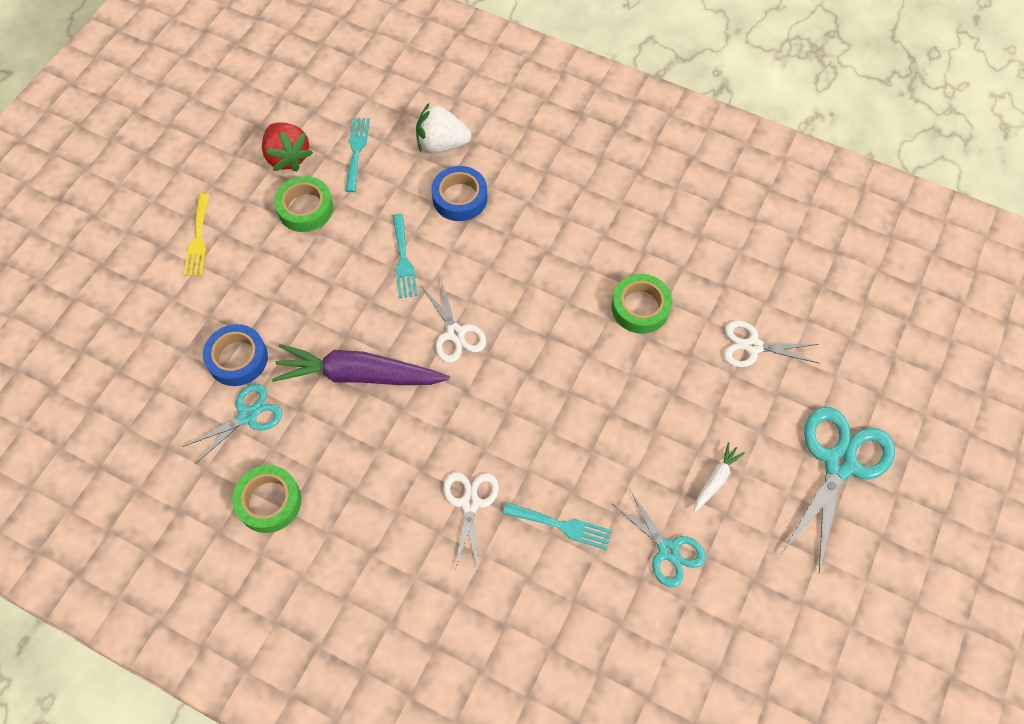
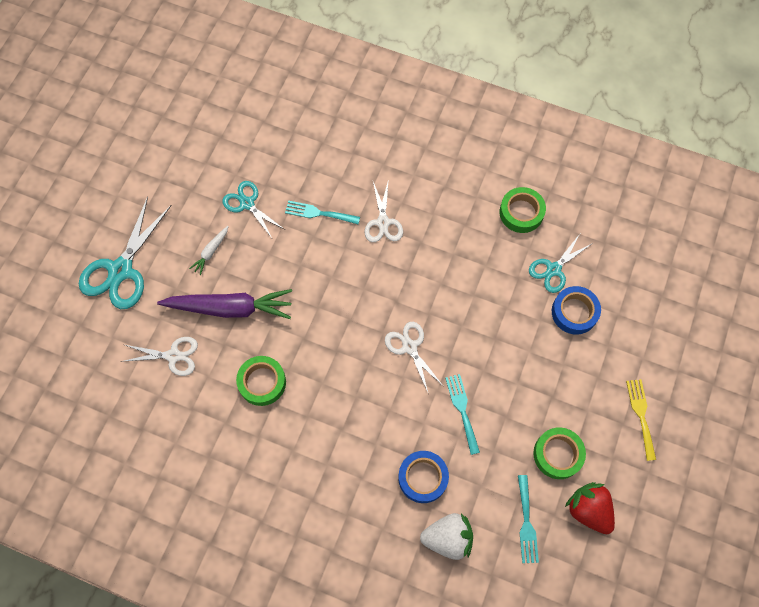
camera: 175 degrees right, 5 degrees up
purple carrot [272,344,450,385] -> purple carrot moved to [157,289,292,319]

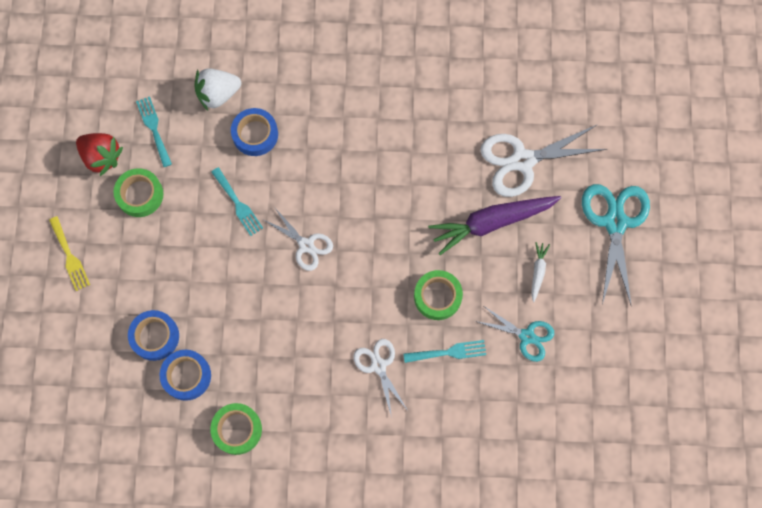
camera: 160 degrees right, 5 degrees up
white scissors [121,337,198,376] -> white scissors [480,124,608,197], size x1.68
green tape [236,356,286,406] -> green tape moved to [414,270,463,320]
turquoise scissors [529,234,593,293] -> blue tape [160,350,211,401]

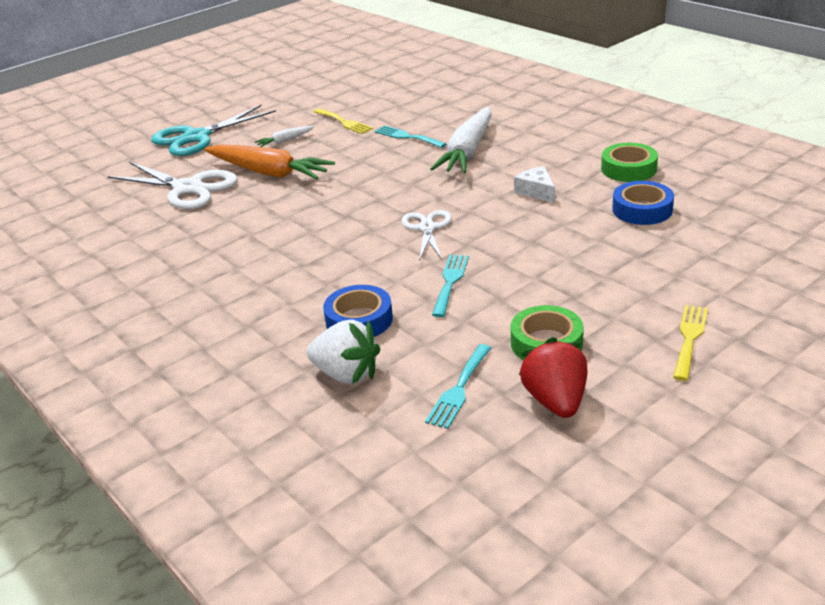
camera: 130 degrees left, 40 degrees down
blue tape [128,310,179,361] -> none
white scissors [353,339,407,418] -> white carrot [430,107,492,173]
green tape [414,270,463,320] -> none
purple carrot [428,196,561,255] -> orange carrot [204,145,335,179]
turquoise scissors [476,306,554,362] -> yellow fork [314,108,373,134]
none -> white cheese [514,166,555,203]

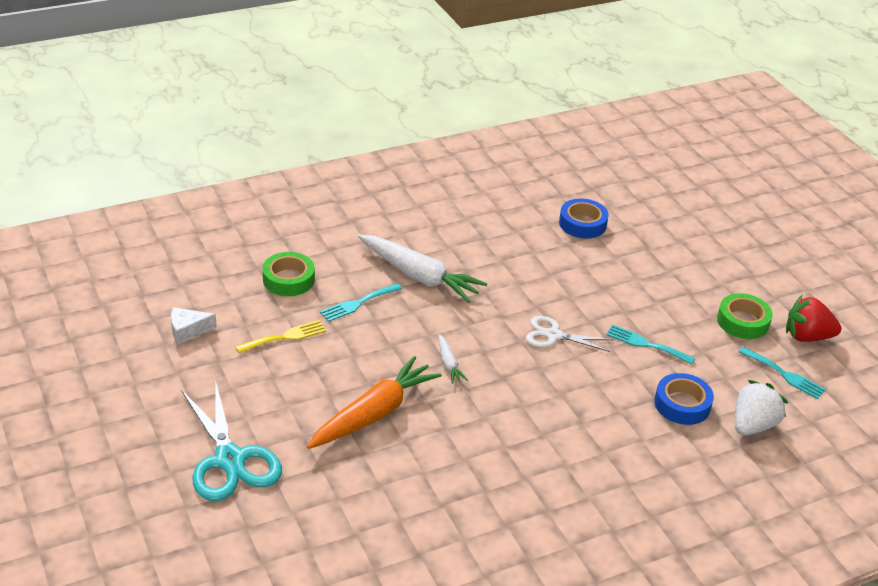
camera: 80 degrees left, 5 degrees up
white scissors [108,162,238,209] -> none
white carrot [255,126,314,147] -> white carrot moved to [439,334,468,384]
white cheese [514,166,555,203] -> white cheese moved to [171,307,217,344]
green tape [601,143,658,182] -> green tape moved to [262,252,315,296]
yellow fork [673,305,708,381] -> none

